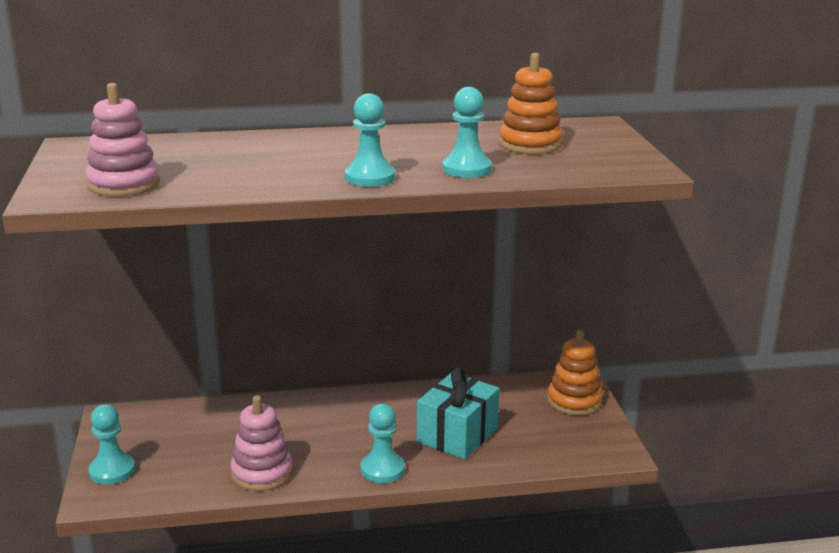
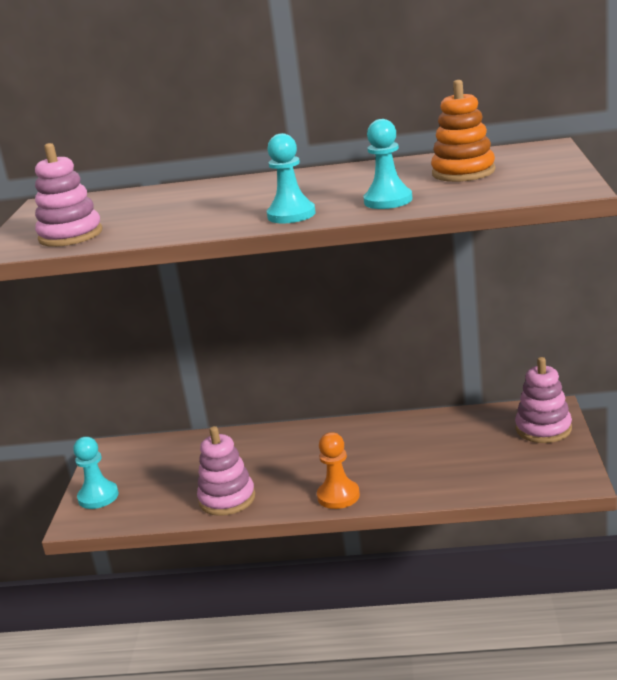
camera: 15 degrees right, 0 degrees up
turquoise pawn [360,403,405,483] -> orange pawn [317,432,360,509]
turquoise gift [417,367,499,460] -> none
orange stacking toy [547,330,603,416] -> pink stacking toy [515,357,572,443]

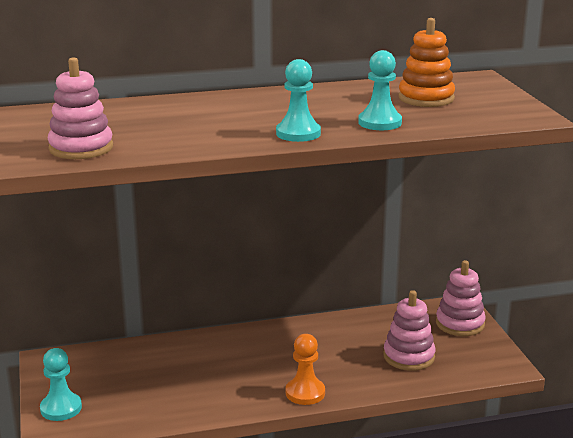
camera: 20 degrees left, 0 degrees up
pink stacking toy [197,426,255,516] -> pink stacking toy moved to [383,290,436,371]

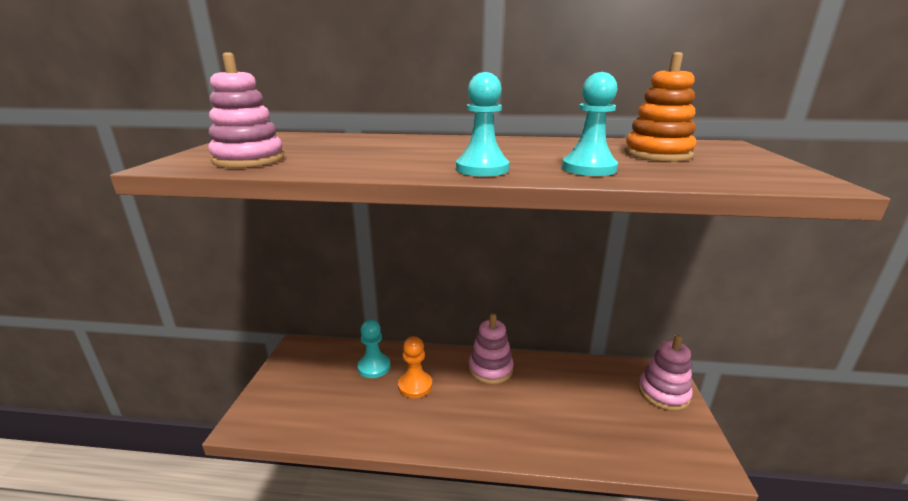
camera: 20 degrees right, 0 degrees up
turquoise pawn [40,348,82,421] -> turquoise pawn moved to [357,320,390,378]
orange pawn [286,334,325,405] -> orange pawn moved to [398,336,432,398]
pink stacking toy [383,290,436,371] -> pink stacking toy moved to [469,314,514,385]

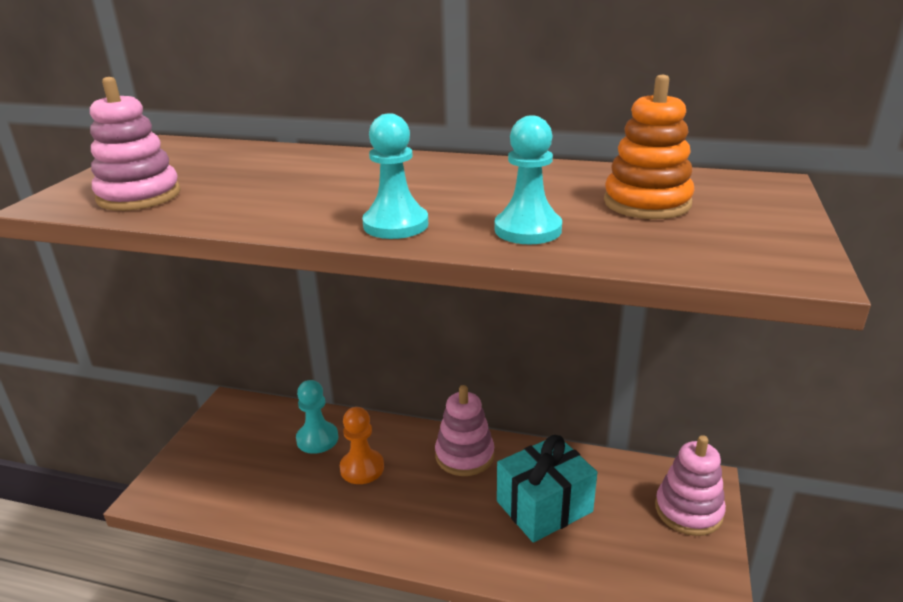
camera: 10 degrees right, 5 degrees up
none -> turquoise gift [497,435,597,543]

